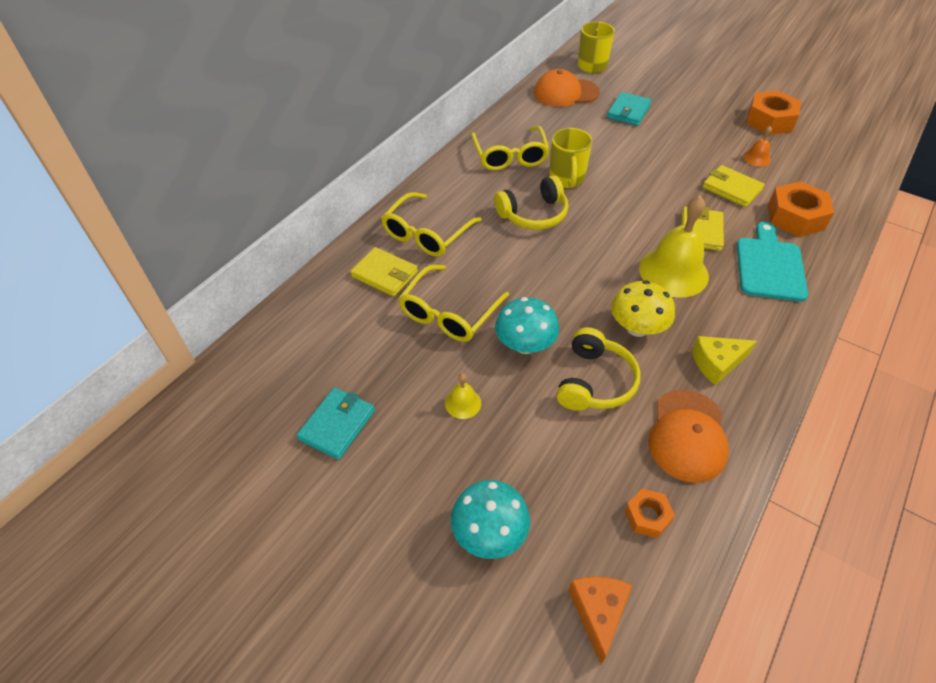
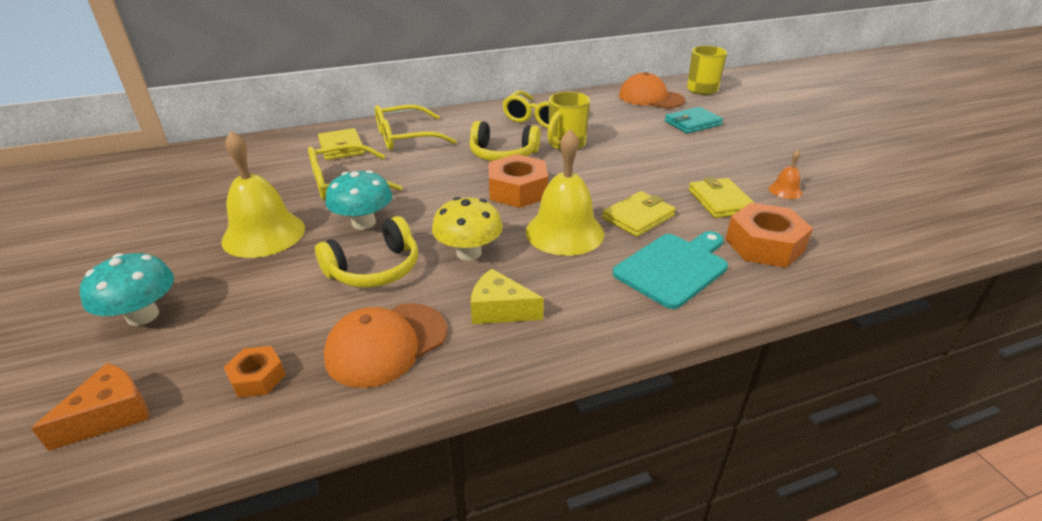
camera: 35 degrees right, 15 degrees down
turquoise wallet [297,387,375,460] -> none
yellow bell [445,373,481,419] -> yellow bell [221,130,305,258], size x2.20
orange nut [746,91,801,135] -> orange nut moved to [488,154,548,208]

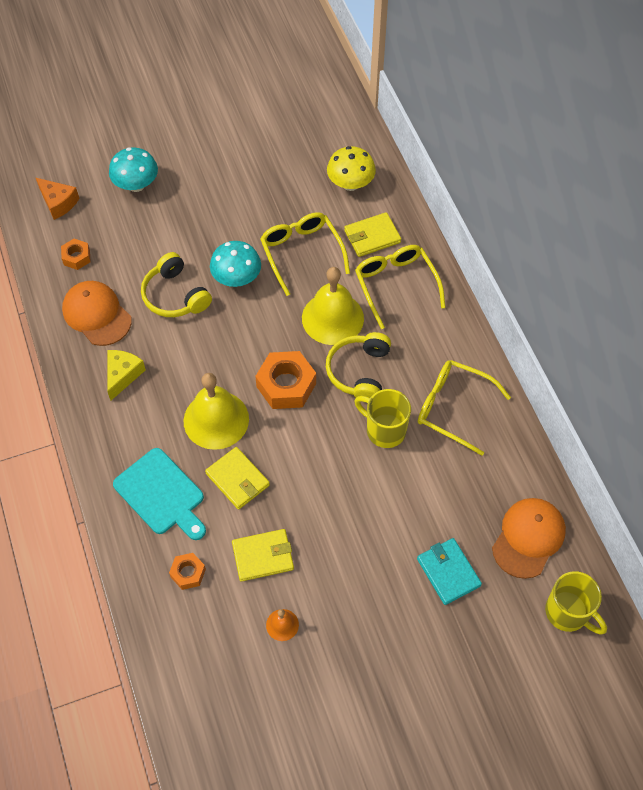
camera: 90 degrees right, 25 degrees up
yellow bell [221,130,305,258] -> yellow bell moved to [302,267,364,345]
yellow mushroom [432,197,503,261] -> yellow mushroom moved to [327,146,376,191]
orange nut [726,203,813,268] -> orange nut [169,553,206,590], size x0.55

